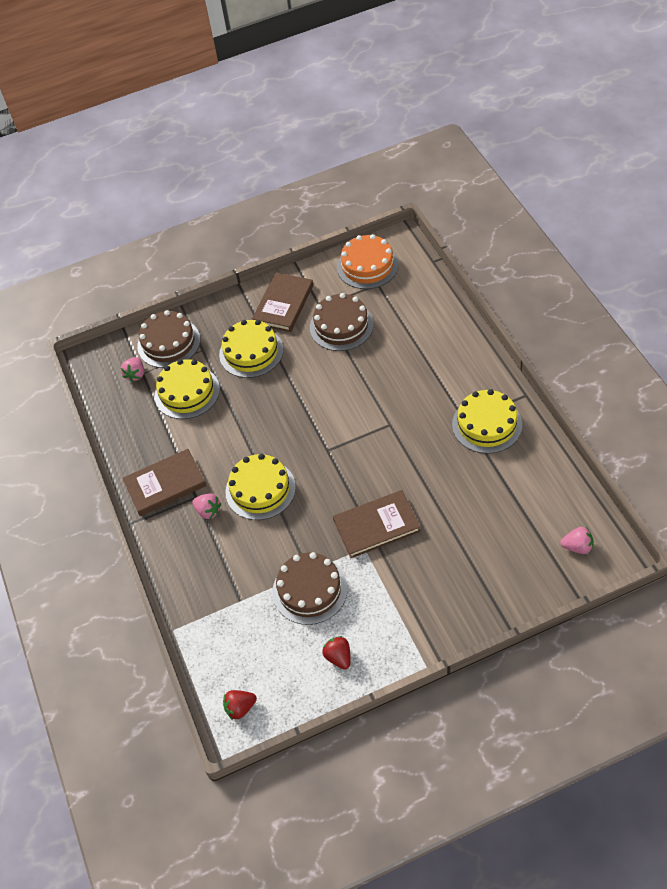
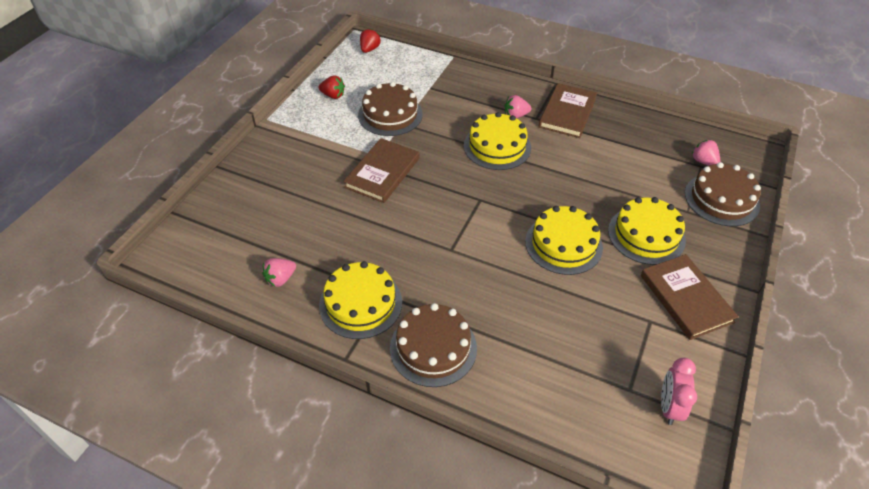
camera: 130 degrees right, 5 degrees down
yellow cake [154,359,220,419] -> yellow cake moved to [525,206,603,275]
brown cake [310,293,374,351] -> brown cake moved to [390,303,477,387]
orange cake [337,234,399,289] -> pink clock [661,358,697,425]
pink strawberry [560,527,593,554] -> pink strawberry moved to [262,258,296,287]

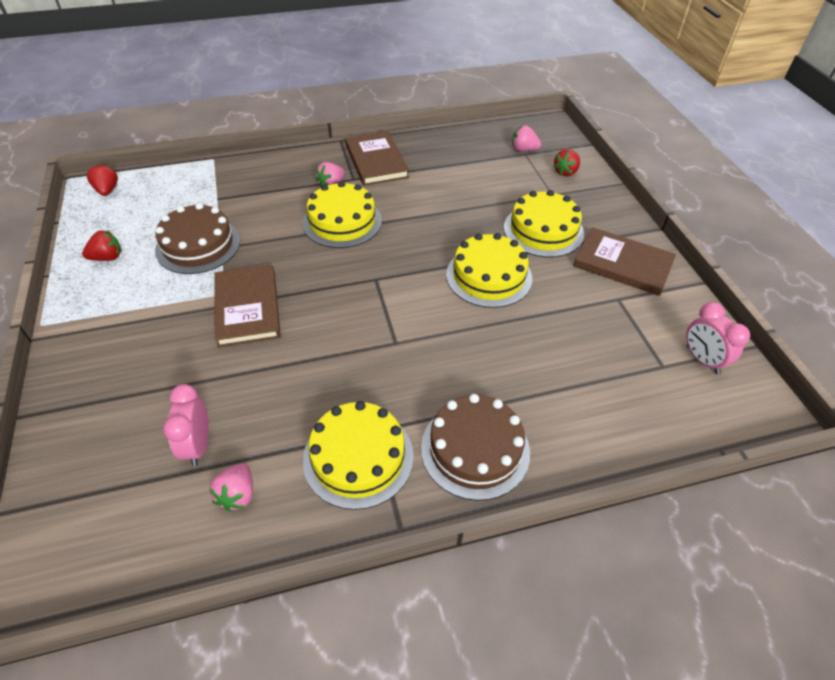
camera: 40 degrees left, 0 degrees up
brown cake [685,162,761,226] -> red strawberry [553,149,580,176]
none -> pink clock [163,384,209,466]

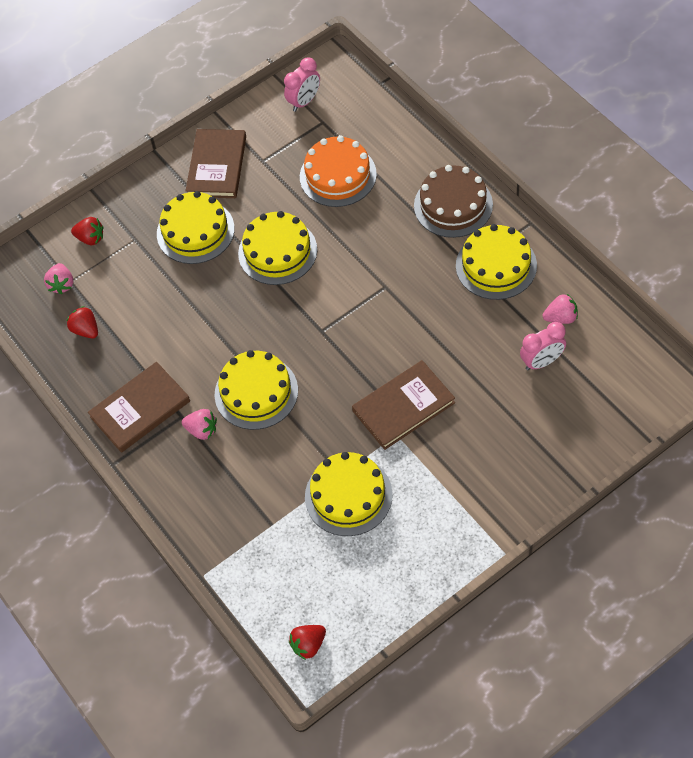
camera: 105 degrees left, 10 degrees up
red strawberry [82,230,122,261] -> red strawberry moved to [67,306,98,339]
brown cake [155,203,240,274] -> yellow cake [305,452,393,536]
none -> orange cake [300,136,377,207]

